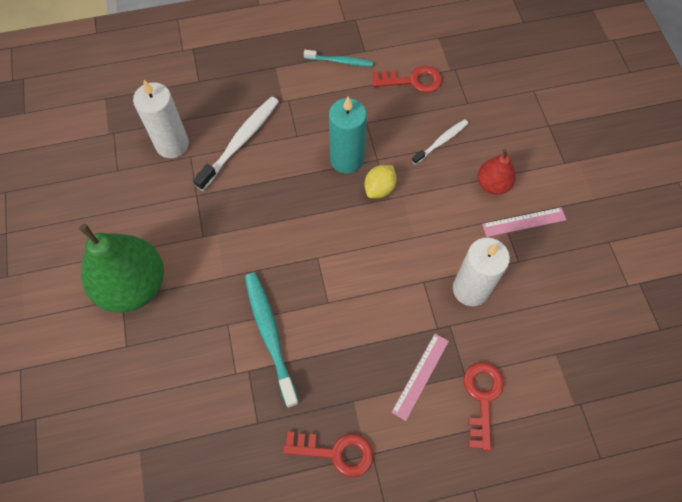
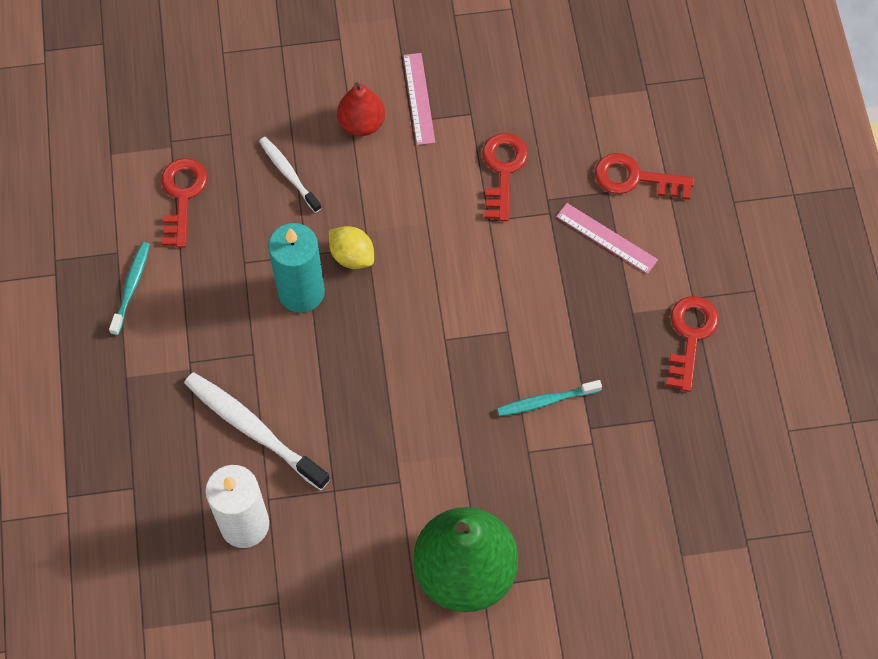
camera: 85 degrees left, 0 degrees up
turquoise toothbrush [245,273,299,408] -> turquoise toothbrush [497,380,602,416], size x0.59
white candle [453,238,510,306] -> red key [482,133,528,221]

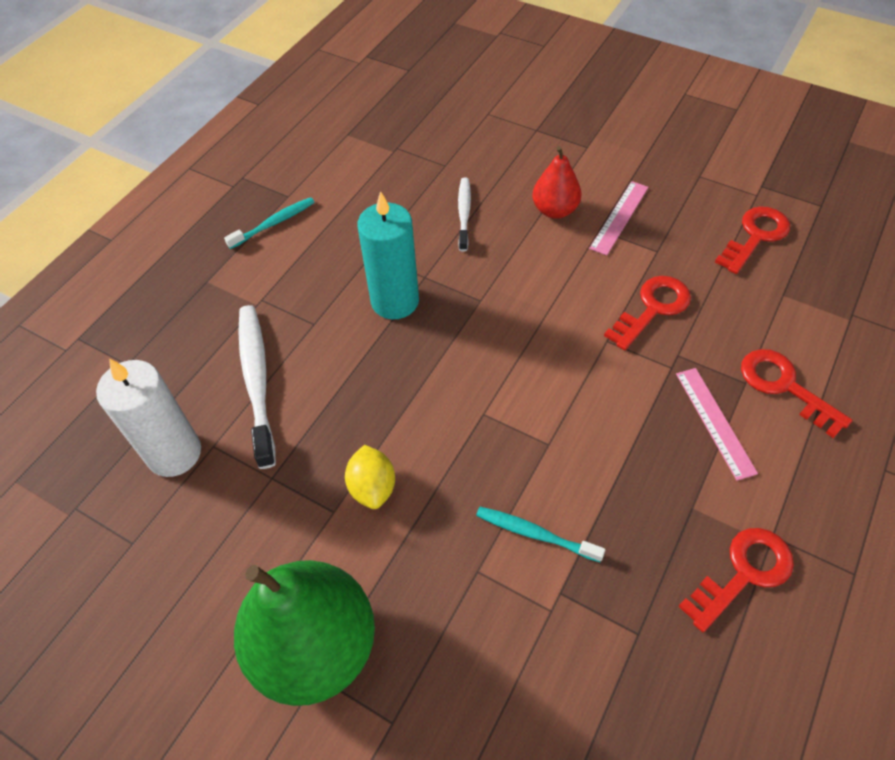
camera: 40 degrees right, 10 degrees down
red key [161,158,207,248] -> red key moved to [715,206,790,274]
yellow lemon [329,226,374,269] -> yellow lemon moved to [345,445,395,509]

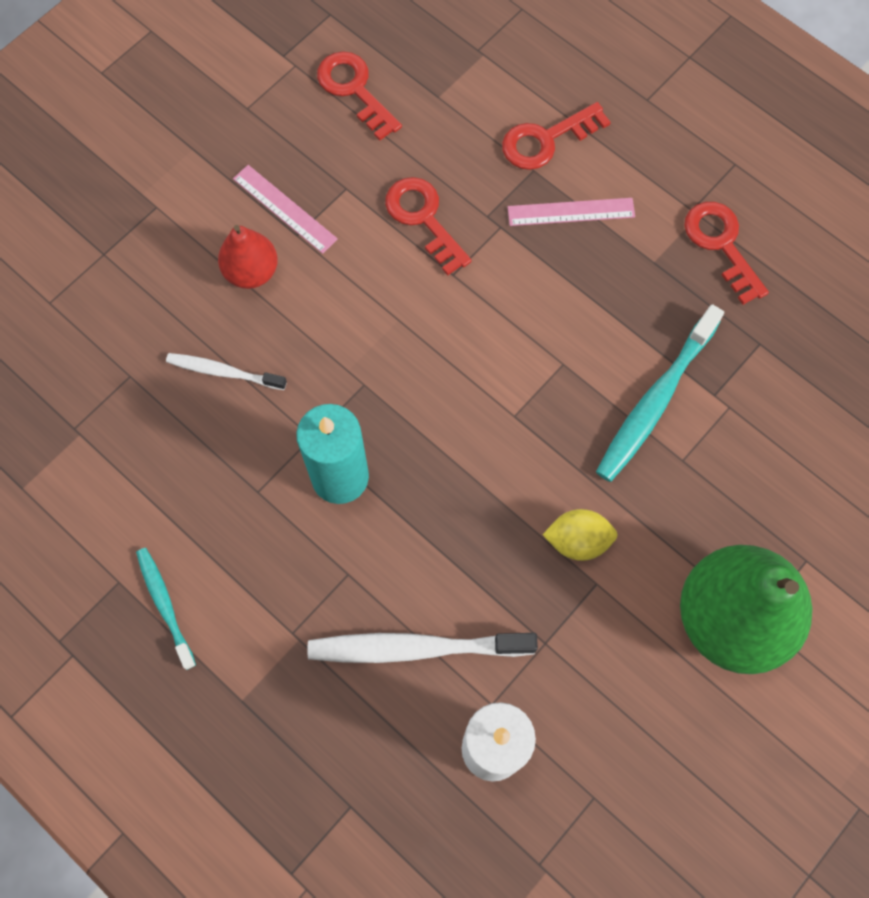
camera: 80 degrees left, 15 degrees up
turquoise toothbrush [476,507,605,562] -> turquoise toothbrush [596,304,724,482], size x1.69

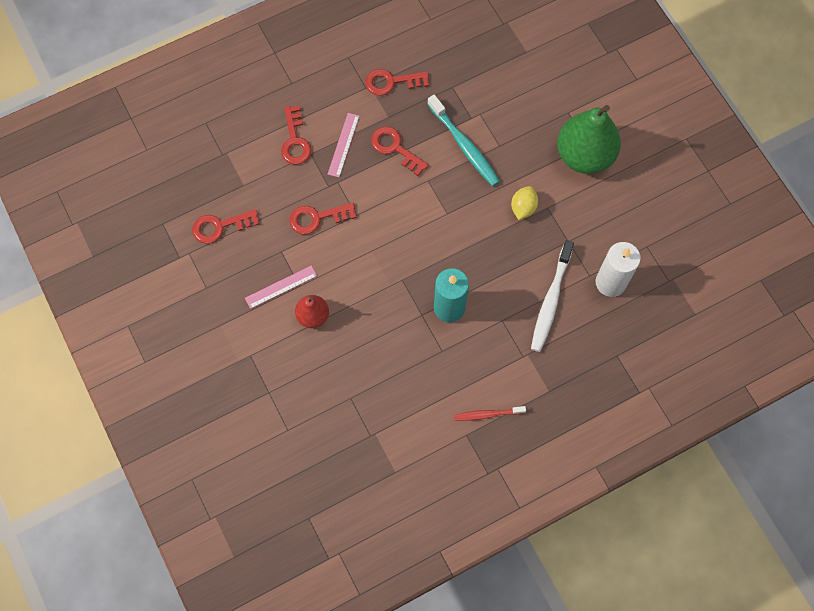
camera: 70 degrees left, 0 degrees up
turquoise toothbrush [136,548,196,670] -> red toothbrush [454,406,526,421]
white toothbrush [166,353,287,390] -> none
none -> red key [371,127,428,176]

